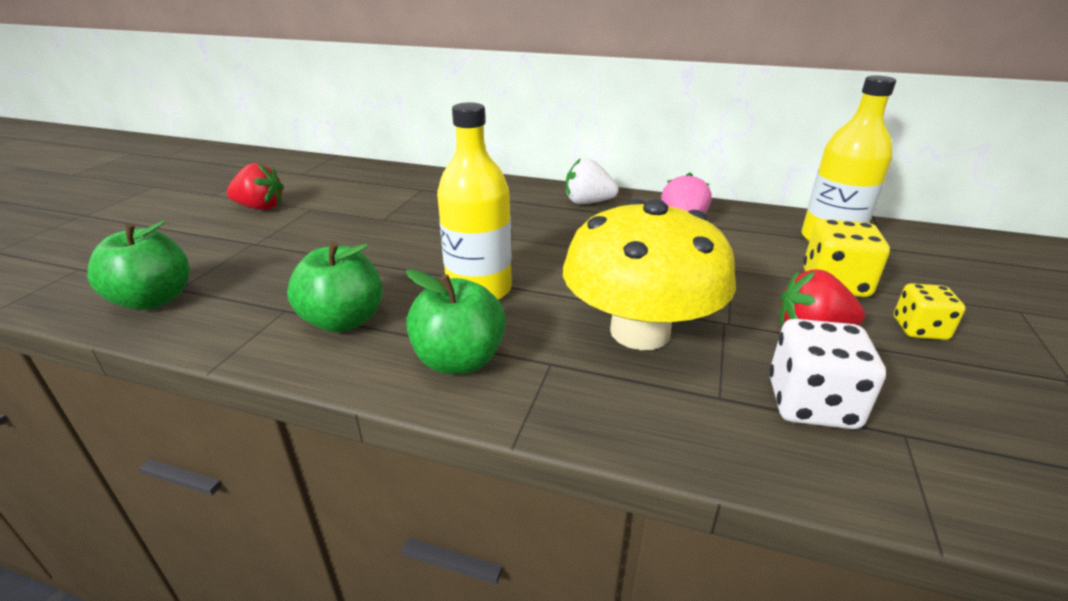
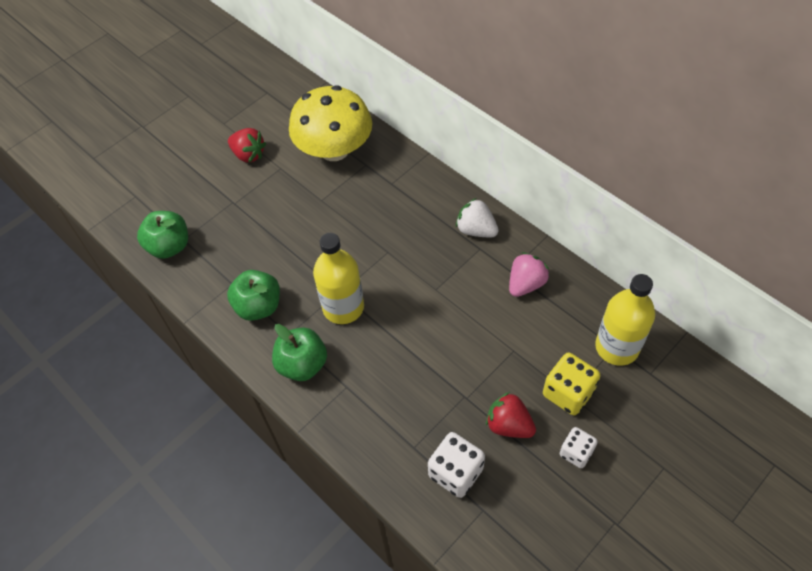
camera: 30 degrees right, 25 degrees up
yellow mushroom [563,199,736,350] -> yellow mushroom moved to [289,85,372,161]
yellow dice [894,283,965,340] -> white dice [560,427,598,468]

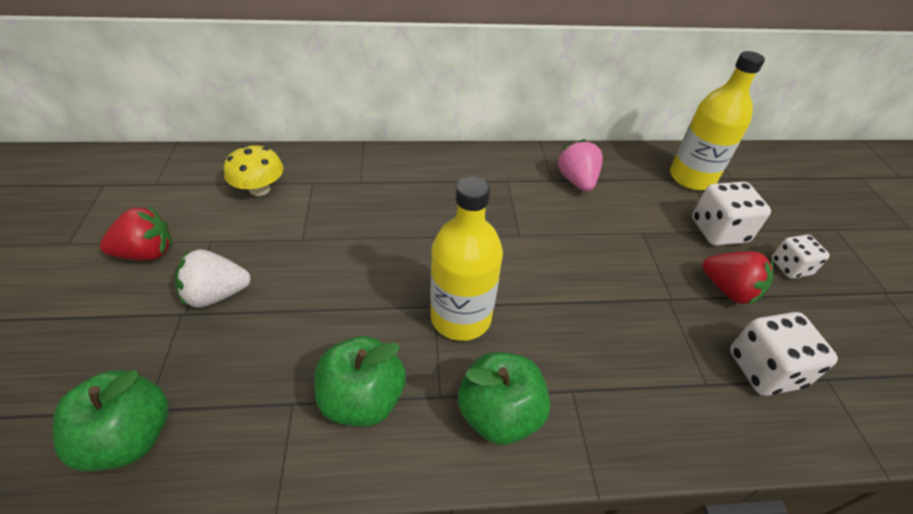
camera: 55 degrees left, 10 degrees down
yellow mushroom [289,85,372,161] -> yellow mushroom [224,145,283,196], size x0.50
white strawberry [456,198,499,237] -> white strawberry moved to [175,250,251,308]
red strawberry [486,392,536,438] -> red strawberry turned 120 degrees counterclockwise [703,251,773,305]
yellow dice [543,353,601,415] -> white dice [692,182,771,246]

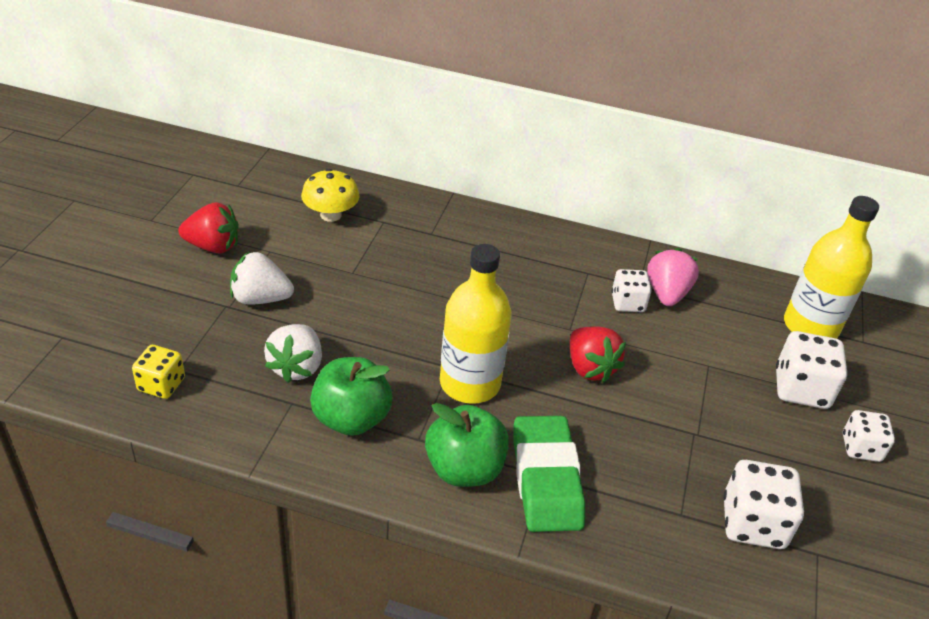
camera: 20 degrees right, 5 degrees down
green apple [53,370,169,471] -> yellow dice [132,345,185,399]
red strawberry [703,251,773,305] -> red strawberry moved to [570,326,626,383]
none -> white strawberry [264,324,322,383]
none -> green eraser [513,416,585,532]
none -> white dice [612,269,652,312]

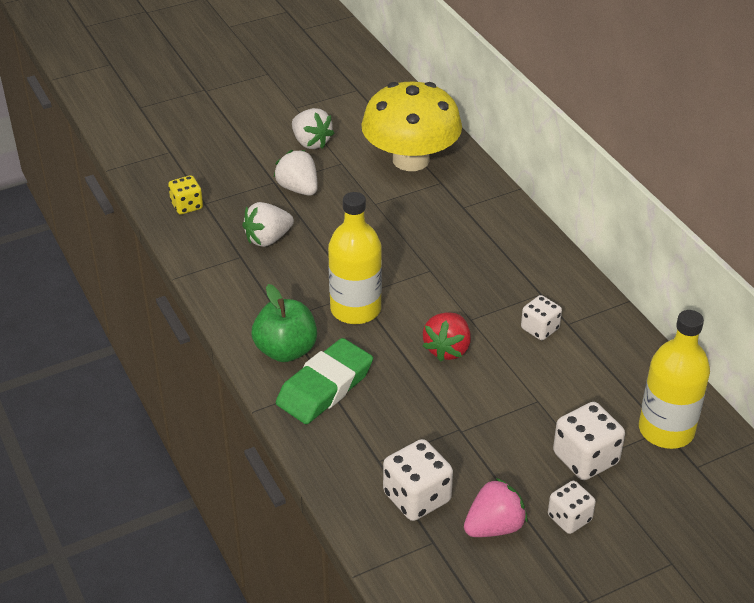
camera: 50 degrees right, 0 degrees up
red strawberry [178,202,239,254] -> white strawberry [292,108,334,149]
yellow mushroom [301,169,359,222] -> yellow mushroom [361,82,462,171], size x2.00
green apple [310,357,392,436] -> none
pink strawberry [647,248,699,306] -> pink strawberry moved to [464,478,527,537]

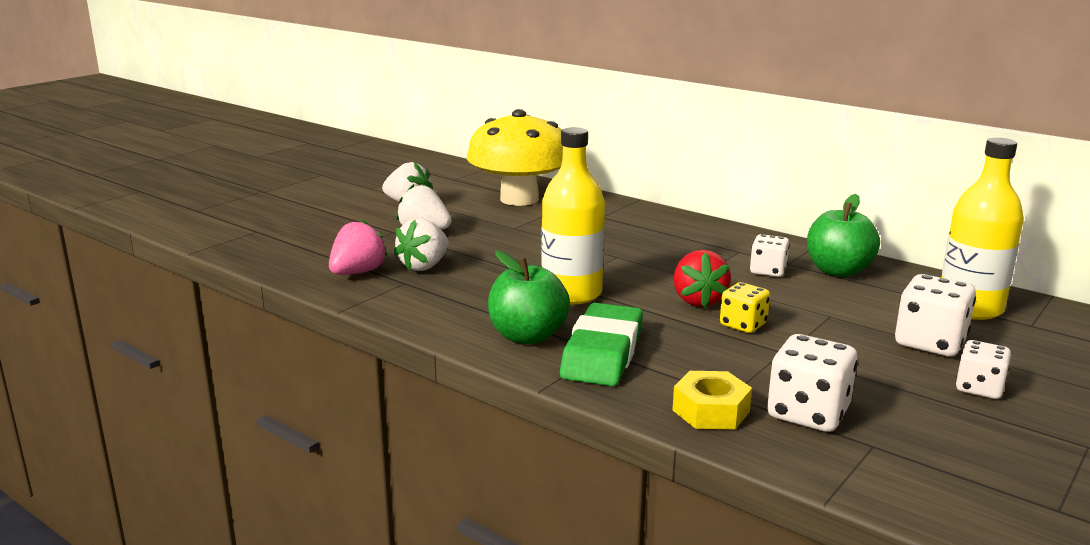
camera: 25 degrees left, 20 degrees down
yellow dice [168,175,203,215] -> yellow dice moved to [720,282,770,333]
pink strawberry [464,478,527,537] -> pink strawberry moved to [329,219,388,275]
none -> yellow nut [673,371,752,429]
none -> green apple [807,194,880,277]

